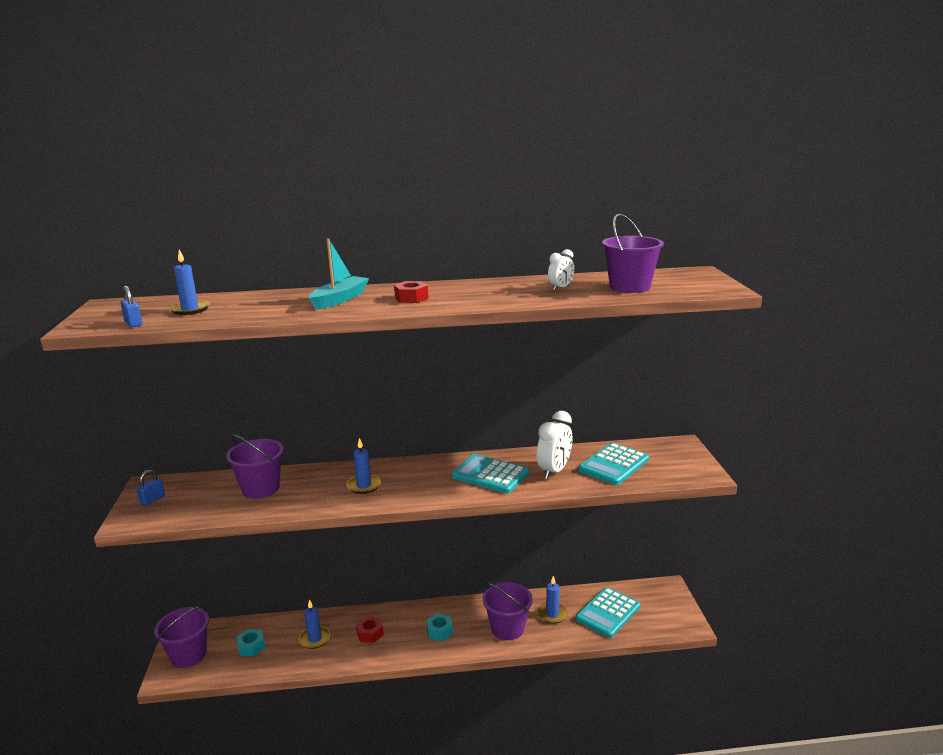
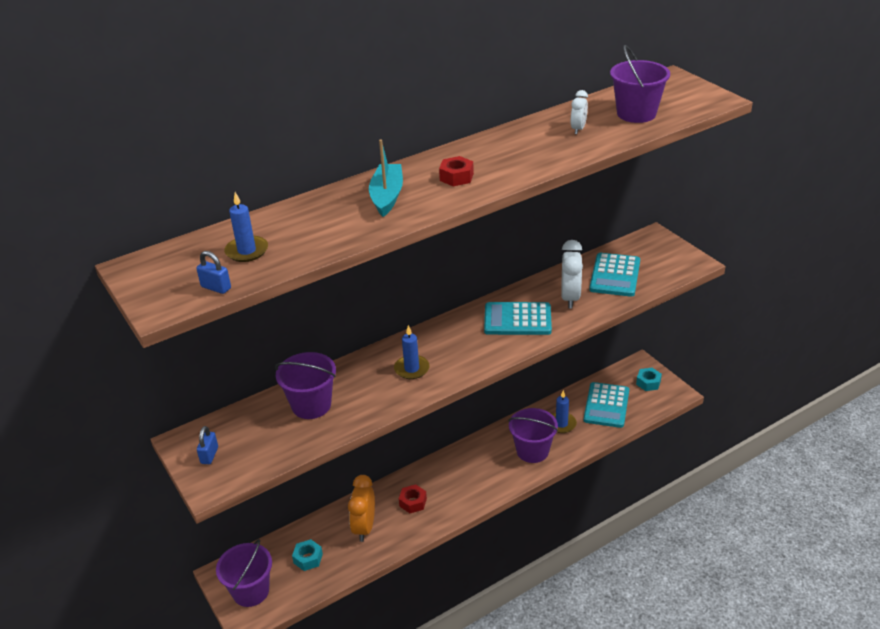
camera: 25 degrees left, 15 degrees up
blue candle [299,599,330,649] -> orange clock [348,475,375,542]
turquoise nut [426,613,453,641] -> turquoise nut moved to [636,368,662,391]

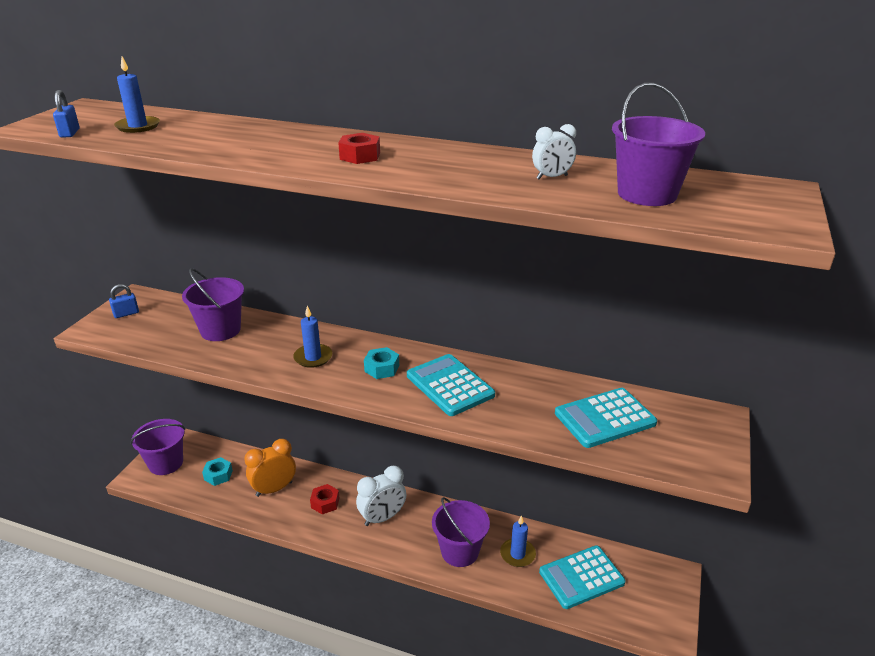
camera: 50 degrees right, 5 degrees down
turquoise boat [369,139,403,217] -> none
white clock [561,240,583,309] -> white clock moved to [356,466,406,526]
turquoise nut [636,368,662,391] -> turquoise nut moved to [364,347,399,379]

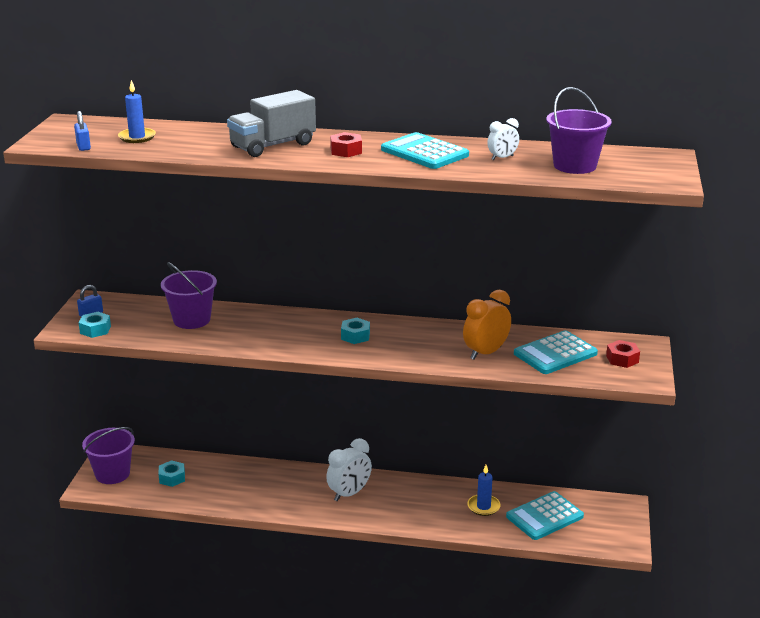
camera: 10 degrees left, 5 degrees down
orange clock [244,439,296,497] -> orange clock moved to [463,290,511,360]
blue candle [293,306,332,368] -> none
red nut [310,484,340,514] -> red nut moved to [606,340,640,368]
turquoise calculator [407,354,495,416] -> turquoise calculator moved to [381,132,469,169]
purple bucket [432,497,490,567] -> none
none -> turquoise nut [79,312,111,338]
none -> grey truck [227,90,316,157]

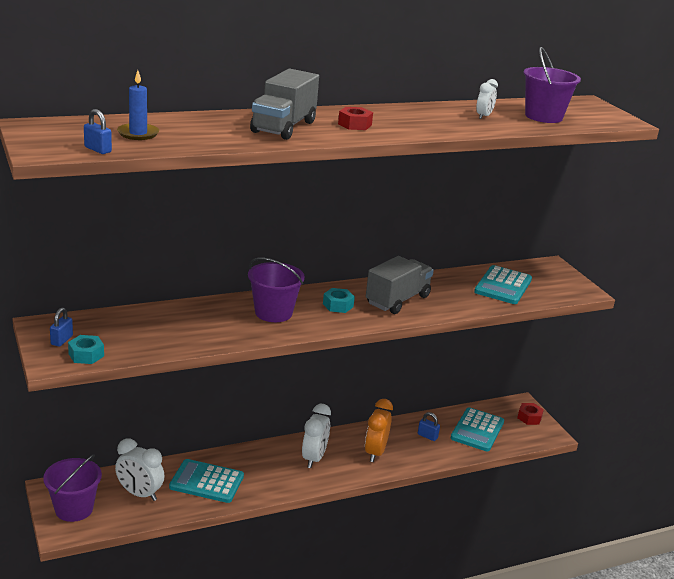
camera: 35 degrees left, 0 degrees up
turquoise nut [159,460,185,487] -> white clock [115,438,165,501]
purple bucket [161,262,217,329] -> purple bucket moved to [248,258,305,322]
turquoise calculator [381,132,469,169] -> turquoise calculator moved to [169,459,244,503]
orange clock [463,290,511,360] -> orange clock moved to [365,399,393,462]
blue candle [467,465,501,516] -> blue padlock [418,412,440,441]
red nut [606,340,640,368] -> red nut moved to [517,403,544,425]
none -> grey truck [366,256,434,314]

